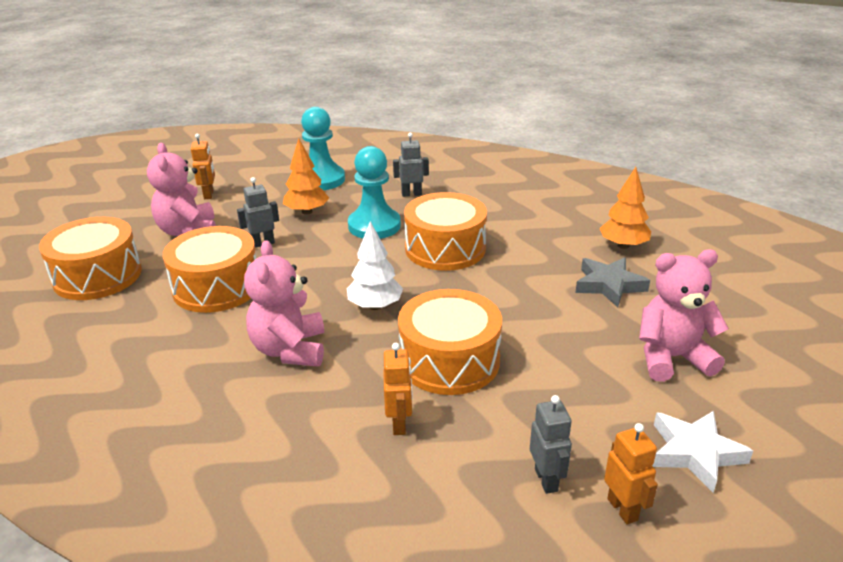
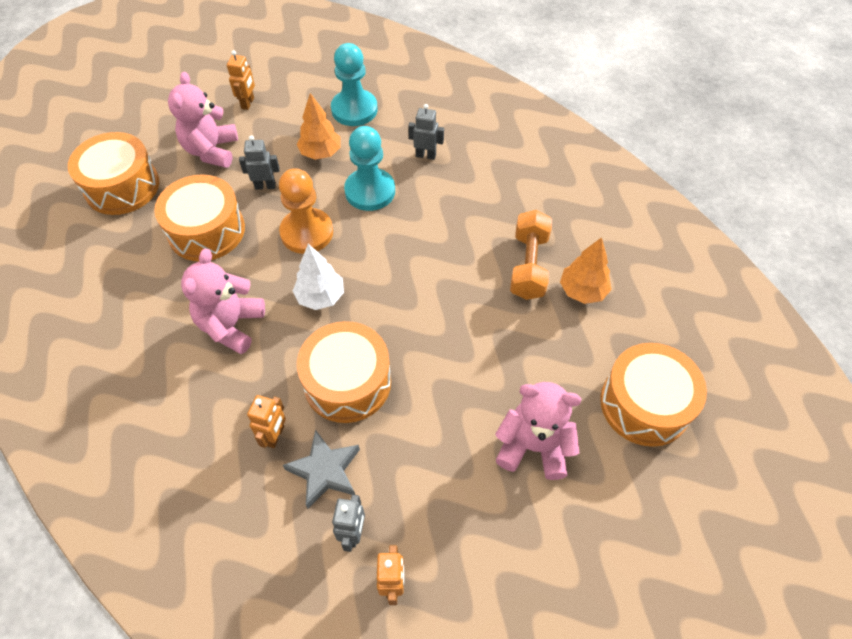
camera: 20 degrees right, 25 degrees up
orange drum [404,192,487,271] -> orange drum moved to [600,343,707,447]
grey star [575,257,650,307] -> grey star moved to [283,429,360,509]
white star [652,411,753,493] -> none
none -> orange pawn [279,168,333,254]
none -> orange dumbbell [510,210,552,300]

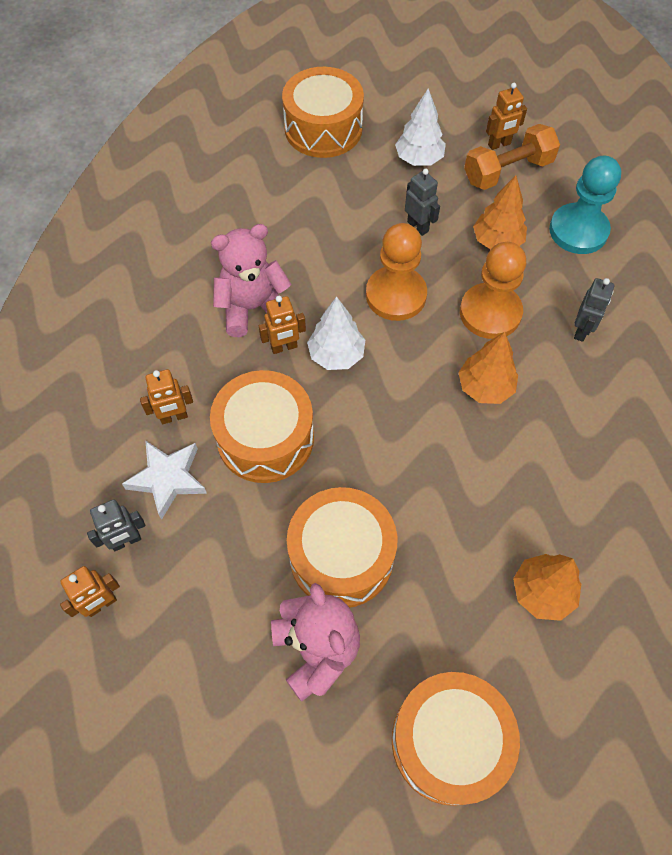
camera: 55 degrees right, 5 degrees up
orange drum [154,174,245,261] -> orange drum moved to [287,487,398,608]
pink teddy bear [168,72,238,168] -> white tree [395,89,446,166]
grey star [283,429,360,509] -> white star [122,440,207,520]
turquoise pawn [344,126,395,211] -> orange pawn [460,242,526,339]
grey robot [408,104,444,160] -> grey robot turned 45 degrees clockwise [574,278,614,342]
orange dumbbell [510,210,552,300] -> orange dumbbell moved to [464,124,560,190]
none -> orange robot [259,296,306,354]
none -> orange tree [458,332,518,404]

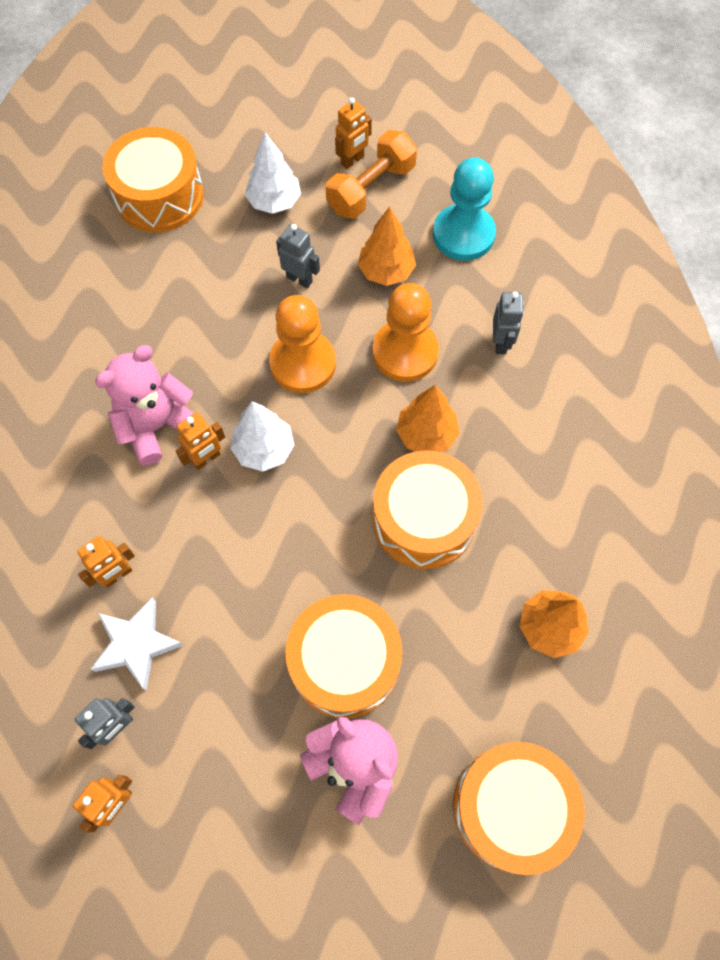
camera: 20 degrees left, 5 degrees up
orange drum [210,370,314,483] -> orange drum moved to [373,450,483,569]

